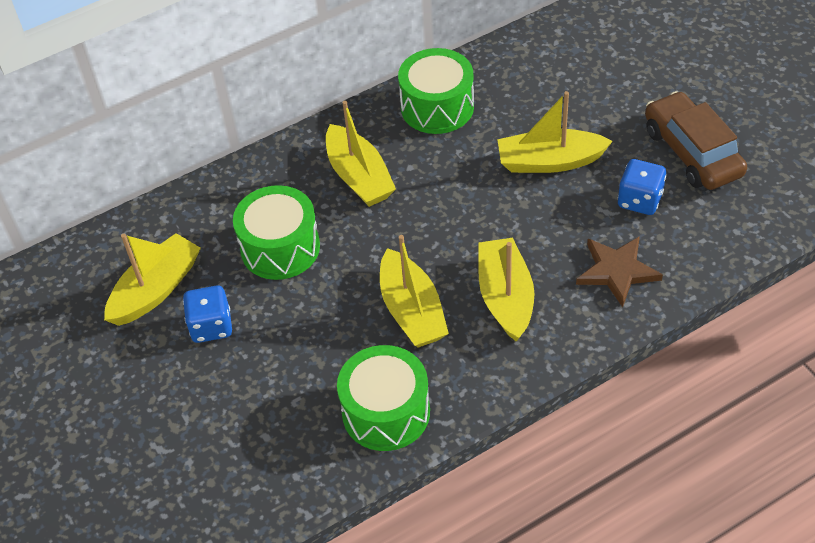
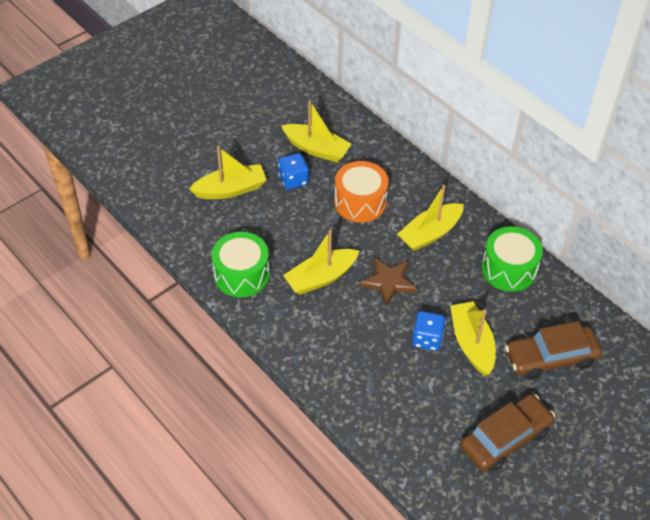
camera: 75 degrees right, 0 degrees up
green drum [233,185,320,280] -> orange drum [334,161,389,222]
yellow boat [478,238,534,342] -> yellow boat moved to [189,146,267,199]
brown star [576,236,663,308] -> brown star moved to [359,257,417,306]
blue dice [618,159,666,215] -> blue dice moved to [412,311,446,351]
none -> brown car [505,321,602,380]

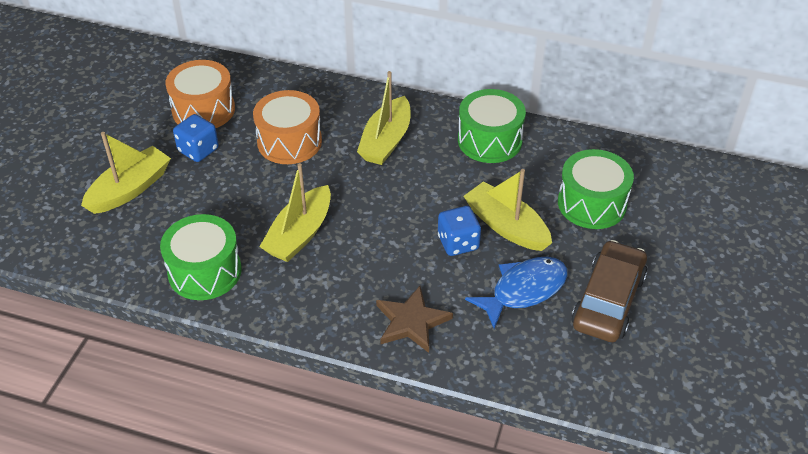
camera: 30 degrees left, 5 degrees down
yellow boat [282,100,352,162] -> orange drum [165,60,235,128]
brown star [359,257,417,306] -> brown star moved to [376,286,453,353]
brown car [505,321,602,380] -> green drum [558,149,634,229]
none -> blue fish [465,257,568,329]

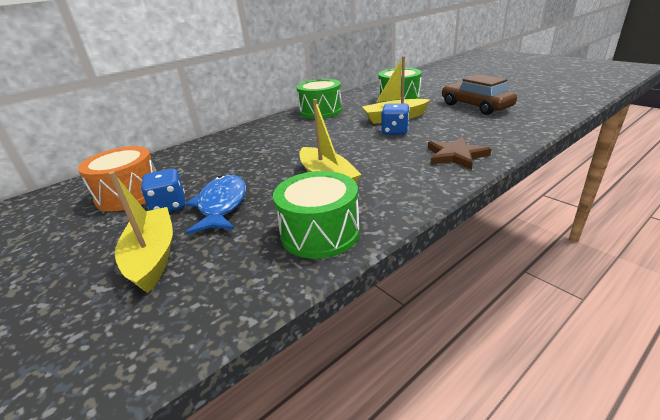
camera: 55 degrees left, 15 degrees down
orange drum [253,90,322,164] -> none
yellow boat [357,71,410,165] -> none
blue fish [465,257,568,329] -> blue fish moved to [186,175,246,234]

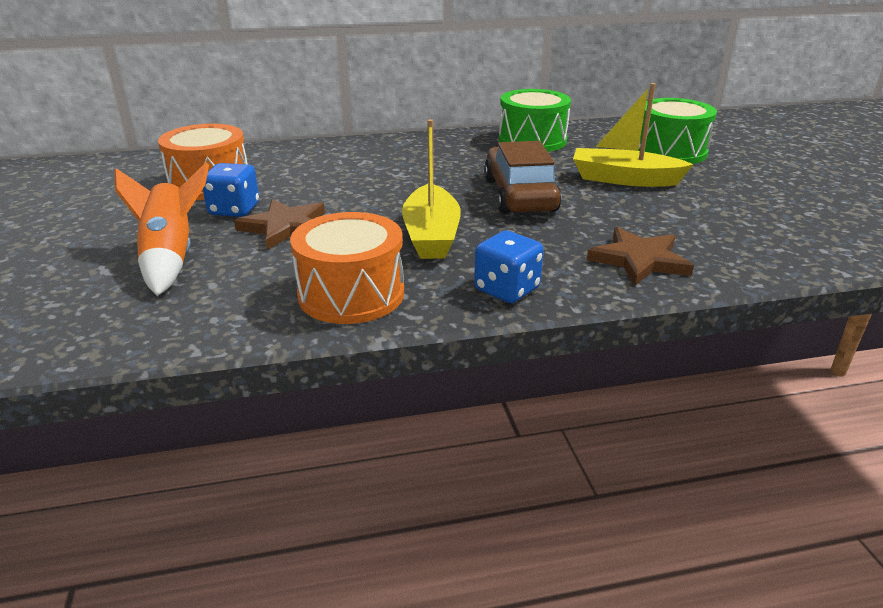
camera: 25 degrees right, 0 degrees up
yellow boat [108,171,173,293] -> orange rocket [115,162,209,296]
blue fish [186,175,246,234] -> brown star [234,199,325,250]
green drum [273,171,360,259] -> orange drum [290,212,404,324]
blue dice [381,103,410,135] -> blue dice moved to [474,231,544,303]
brown car [442,74,517,115] -> brown car moved to [484,141,561,214]

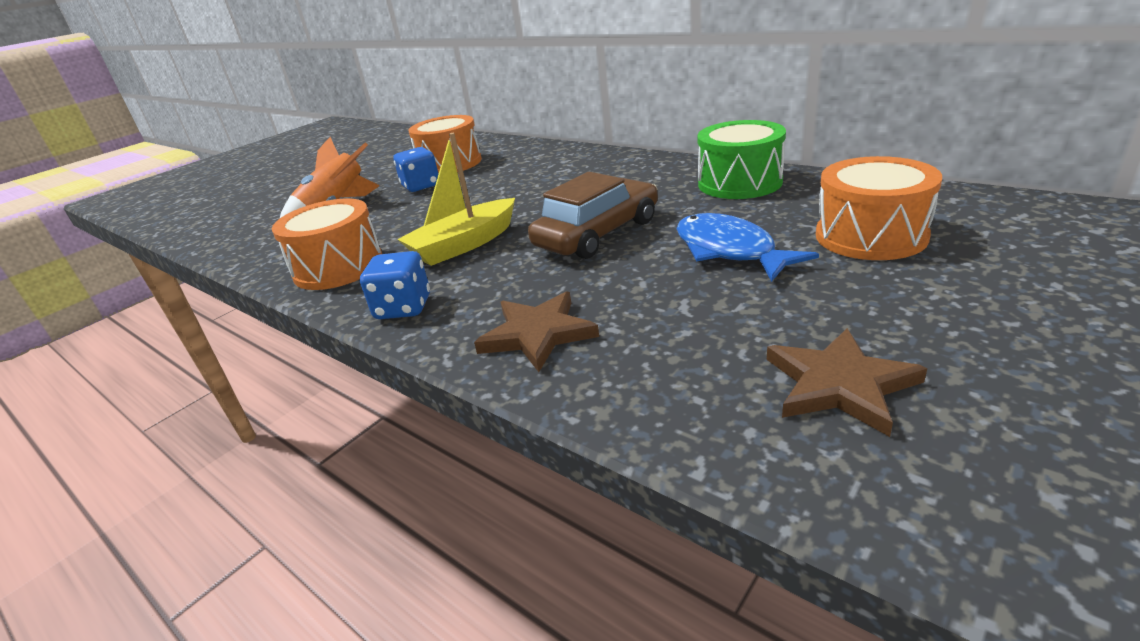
camera: 55 degrees right, 0 degrees up
brown star [234,199,325,250] -> brown star moved to [767,328,927,437]
yellow boat [573,83,694,187] -> blue fish [677,213,819,282]
green drum [635,98,717,164] -> orange drum [816,156,942,260]

